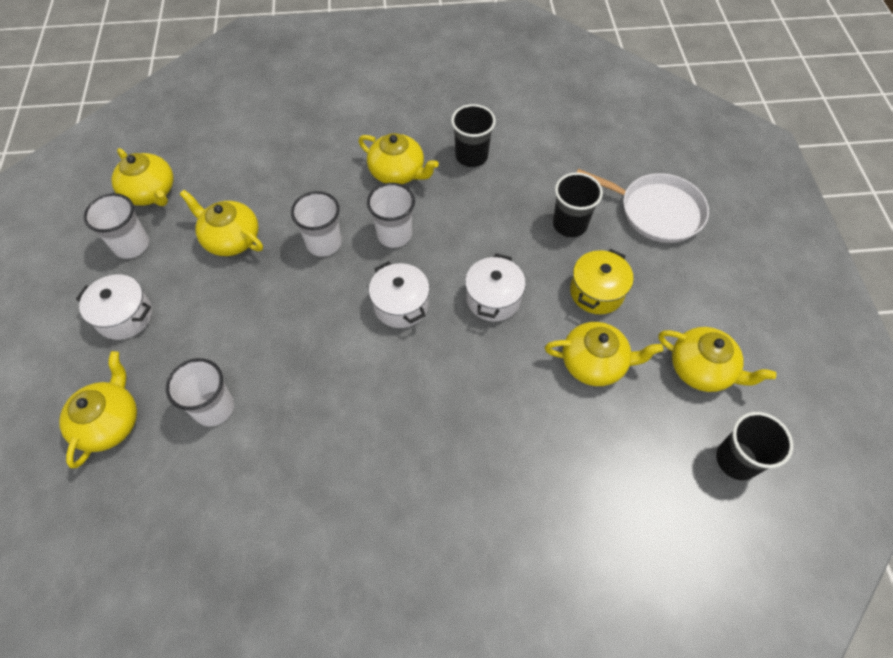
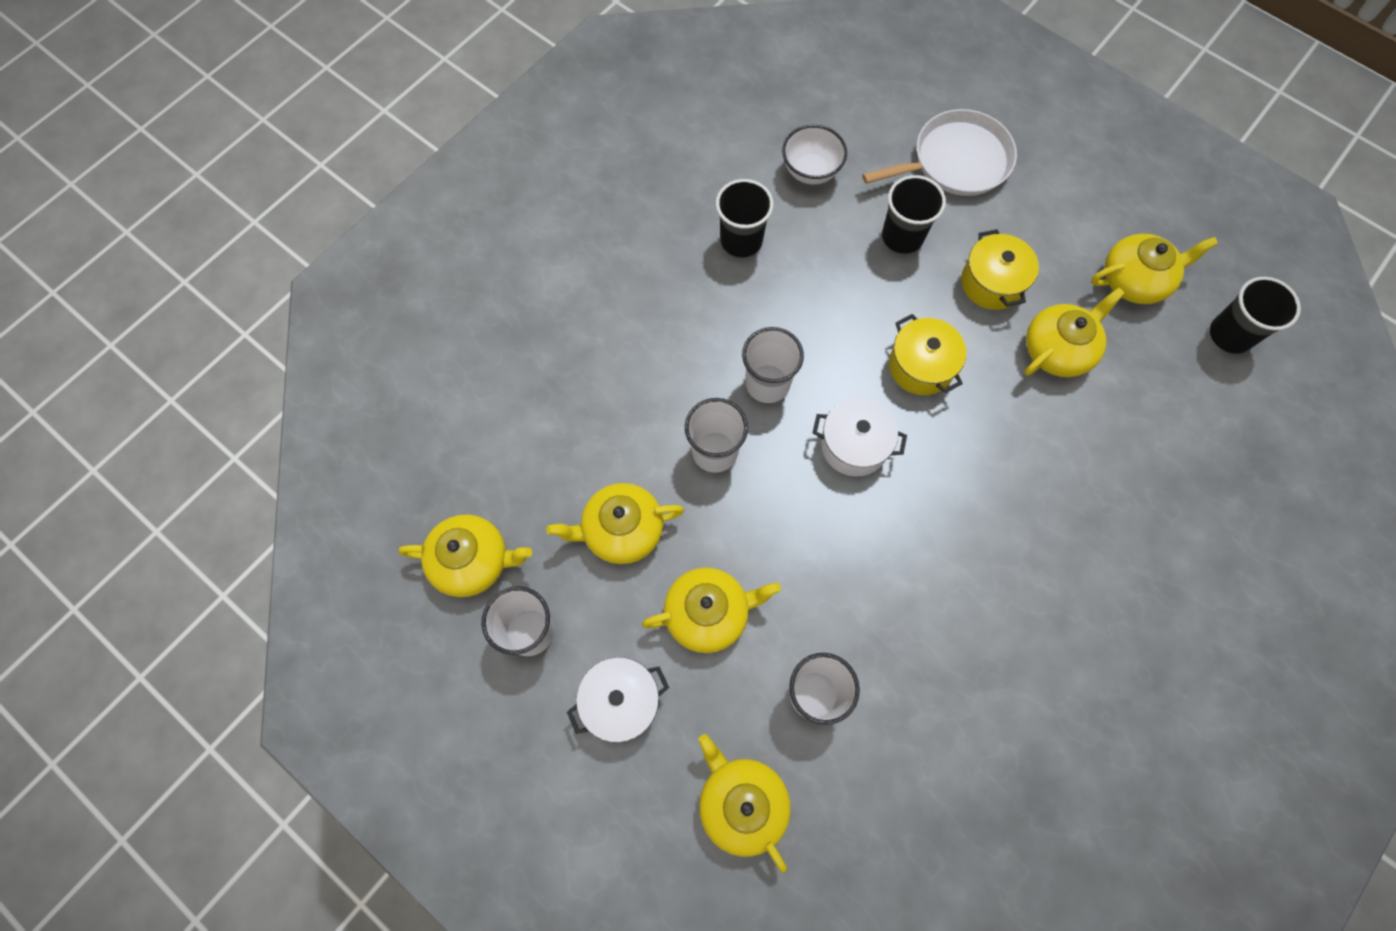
camera: 45 degrees left, 10 degrees up
yellow teapot [359,133,439,184] -> yellow teapot moved to [642,567,781,653]
white pot [465,254,526,321] -> yellow pot [889,314,966,395]
none -> white bowl [782,125,847,185]

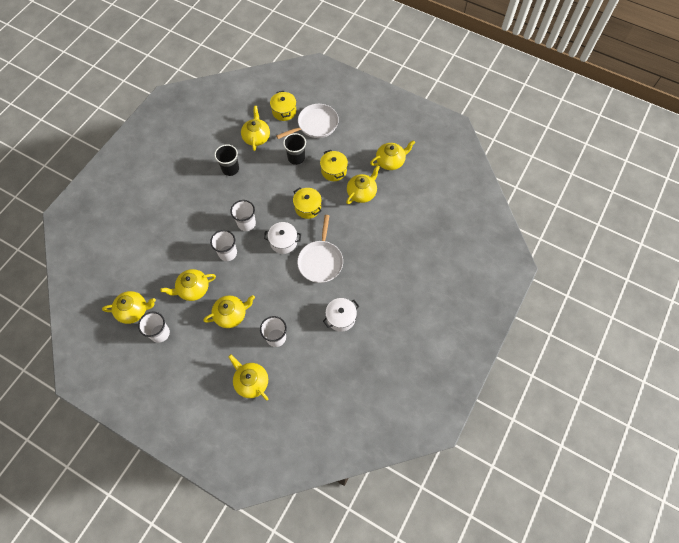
camera: 10 degrees left, 5 degrees down
white pot [567,657,669,743] -> white pot moved to [323,298,359,332]
white bowl [782,125,847,185] -> yellow teapot [241,106,270,151]
black cup [1210,277,1301,354] -> none
none -> yellow pot [270,91,297,121]
none -> white pan [297,215,343,283]

